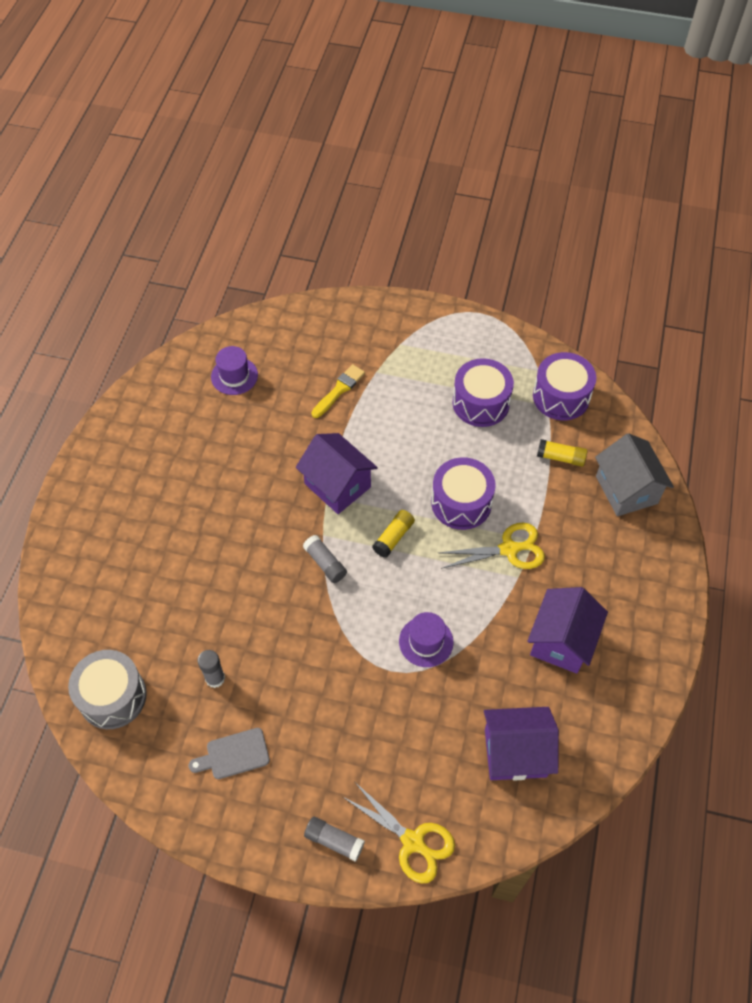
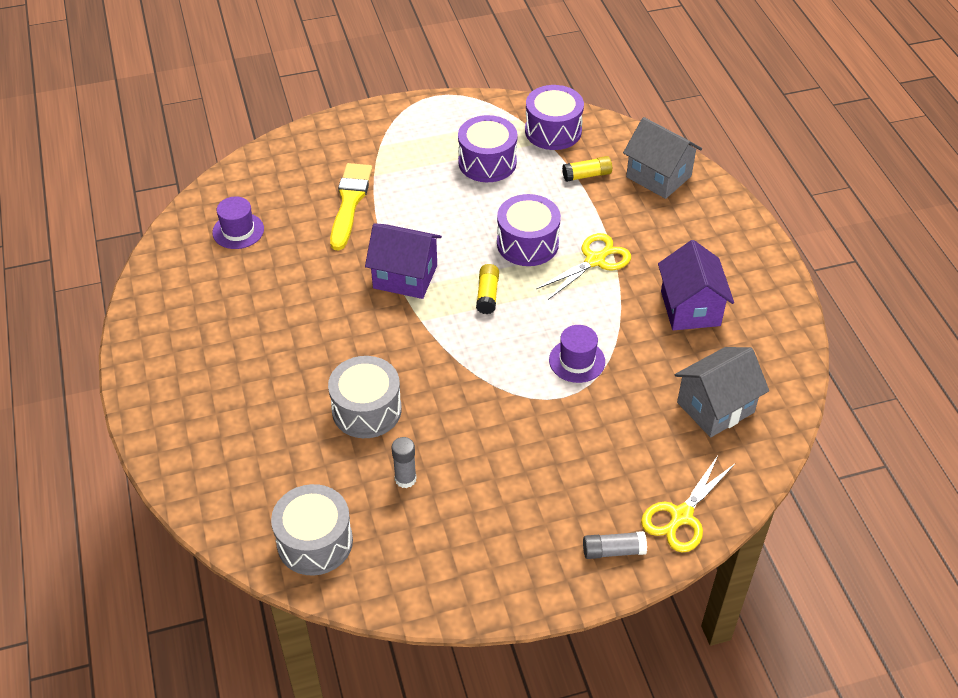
camera: 30 degrees left, 10 degrees down
grey cutting board [189,728,270,779] -> none
grey glue stick [303,535,347,583] -> none
yellow brush [311,364,365,418] -> yellow brush [330,163,372,250], size x1.53
yellow scissors [343,781,455,884] -> yellow scissors turned 120 degrees clockwise [641,456,735,553]
purple house [484,707,559,781] -> grey house [675,347,769,437]
none -> grey drum [328,356,402,438]

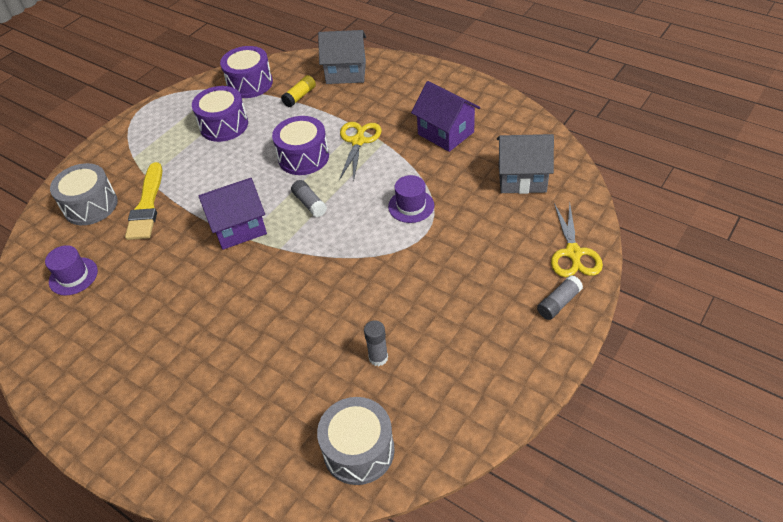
camera: 35 degrees left, 0 degrees up
grey drum [328,356,402,438] -> grey drum moved to [50,163,118,225]
yellow brush [330,163,372,250] -> yellow brush turned 150 degrees counterclockwise [125,162,162,240]
yellow glue stick [476,264,499,314] -> grey glue stick [291,180,327,217]
grey house [675,347,769,437] -> grey house turned 75 degrees clockwise [497,134,554,194]

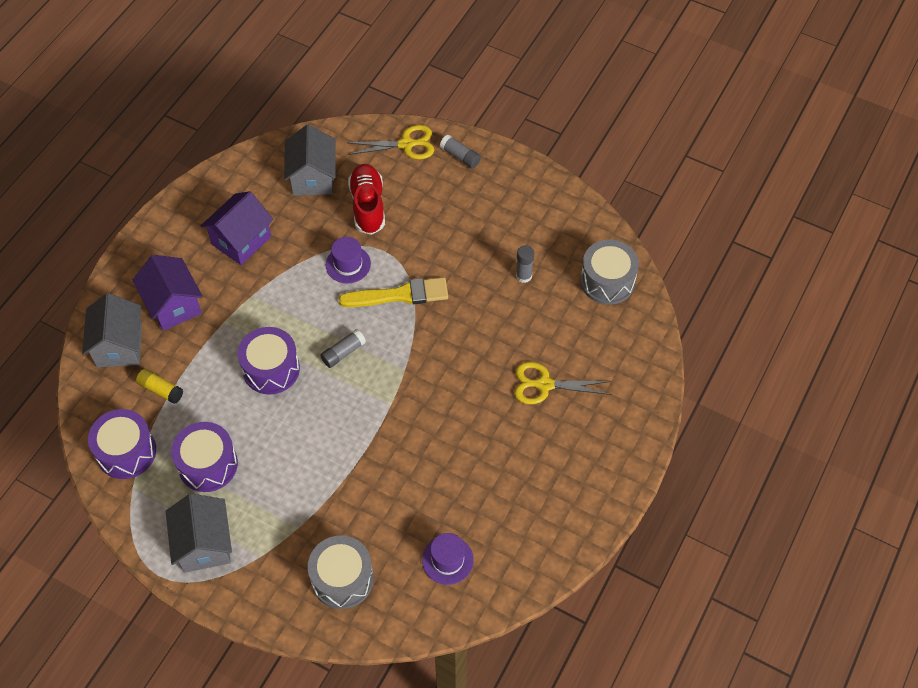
camera: 100 degrees left, 10 degrees up
yellow brush [125,162,162,240] -> yellow brush moved to [339,277,448,307]
purple house [198,178,267,250] -> purple house moved to [133,255,203,331]
yellow scissors [339,122,382,181] -> yellow scissors moved to [514,362,611,405]
none -> grey house [165,494,232,573]
none -> red shoe [348,164,385,235]

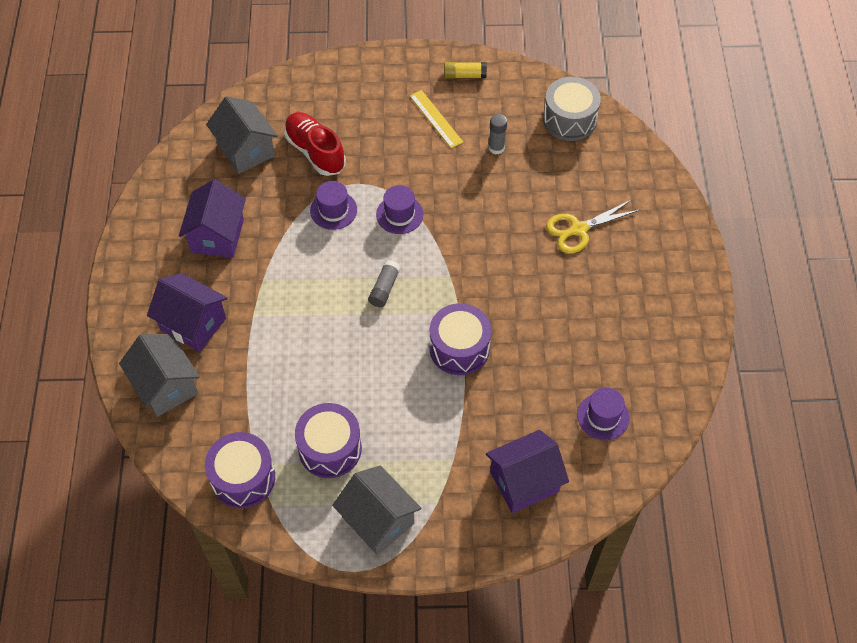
camera: 30 degrees left, 0 degrees up
yellow glue stick [136,369,183,404] -> yellow glue stick moved to [444,62,487,79]
purple drum [238,327,300,395] -> purple drum moved to [430,303,491,375]
grey drum [308,535,374,609] -> purple house [486,430,569,513]
yellow brush [339,277,448,307] -> purple hat [376,185,423,234]
yellow scissors [347,125,434,159] -> none
grey glue stick [440,134,481,168] -> none
none -> yellow ruler [410,90,463,149]

